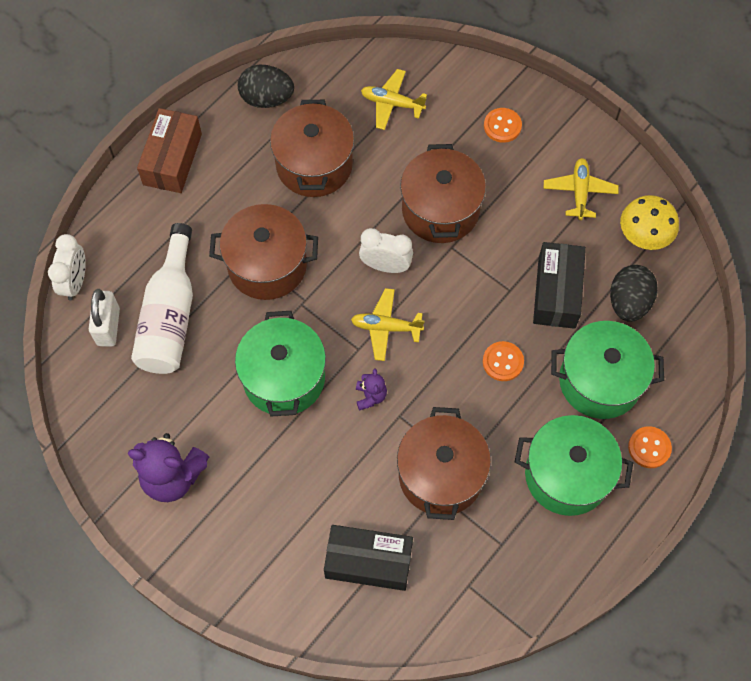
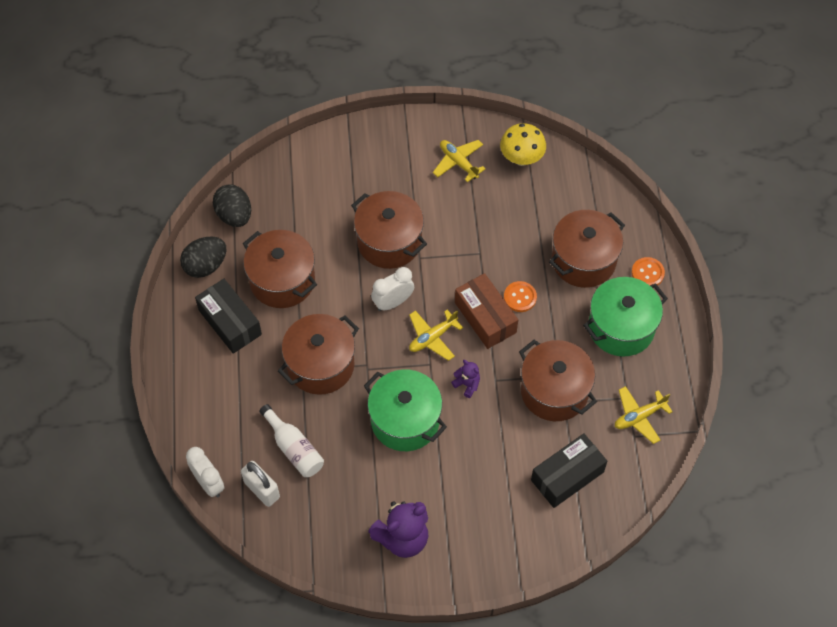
camera: 45 degrees left, 5 degrees down
white bottle [131,223,193,374] -> white bottle [259,404,324,477], size x0.65
brown box [137,108,202,193] -> brown box moved to [455,273,518,349]
yellow plane [361,69,427,130] -> yellow plane moved to [615,386,673,444]
orange button [484,108,522,143] -> none
black box [533,242,586,329] -> black box moved to [195,279,262,354]
green pot [551,321,664,419] -> brown pot [549,210,625,288]
black egg [610,265,658,322] -> black egg moved to [213,184,251,227]

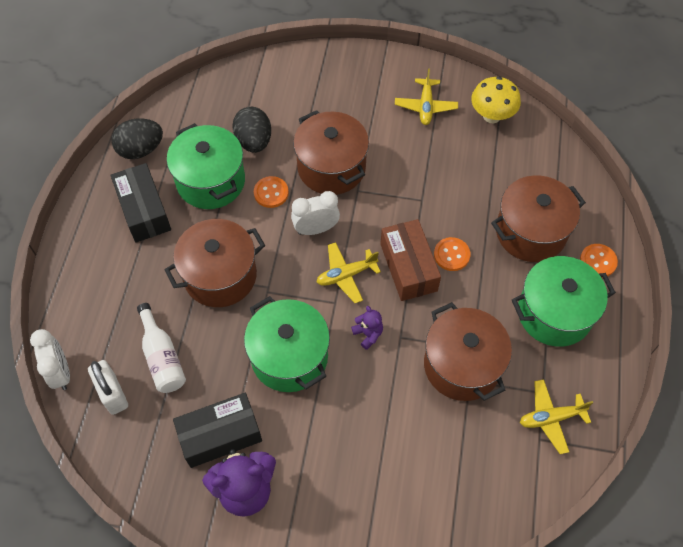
camera: 15 degrees right, 0 degrees up
black egg [213,184,251,227] -> black egg moved to [232,107,271,153]
brown pot [243,230,317,308] -> green pot [167,123,245,209]
yellow plane [433,140,485,182] -> yellow plane turned 150 degrees counterclockwise [395,68,458,125]
black box [531,433,607,508] -> black box moved to [173,393,262,468]
none -> orange button [254,176,289,208]

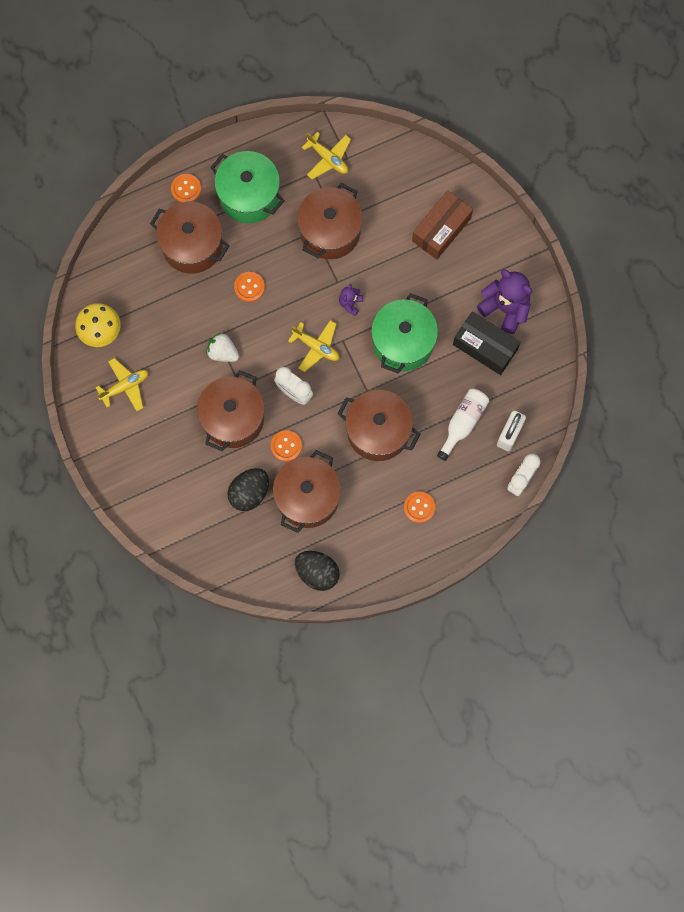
camera: 125 degrees left, 15 degrees up
black box [110,163,171,243] -> none
green pot [167,123,245,209] -> brown pot [273,450,341,533]
brown box [380,219,441,301] -> brown box moved to [412,191,473,260]
none -> white strawberry [206,333,239,362]
none -> orange button [404,492,435,523]

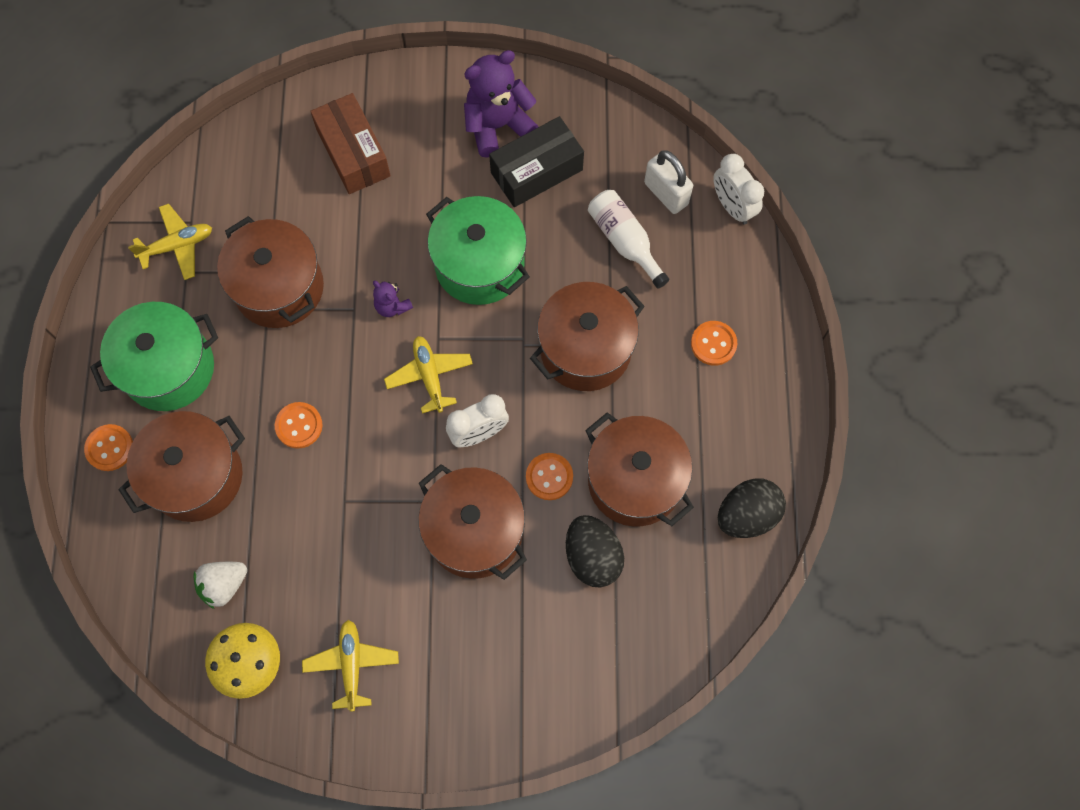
camera: 65 degrees left, 5 degrees down
white strawberry [206,333,239,362] -> white strawberry moved to [193,562,247,609]
yellow plane [288,320,339,372] -> yellow plane turned 75 degrees counterclockwise [384,336,473,414]

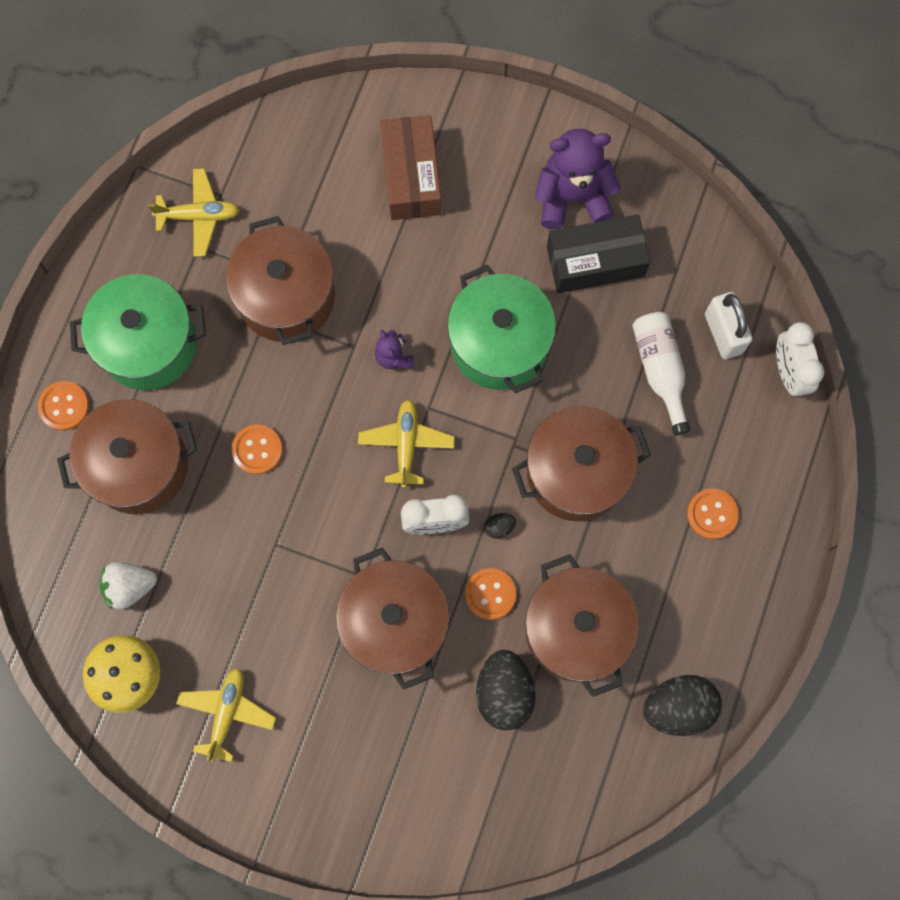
camera: 20 degrees right, 5 degrees up
none -> black egg [485,513,516,539]

